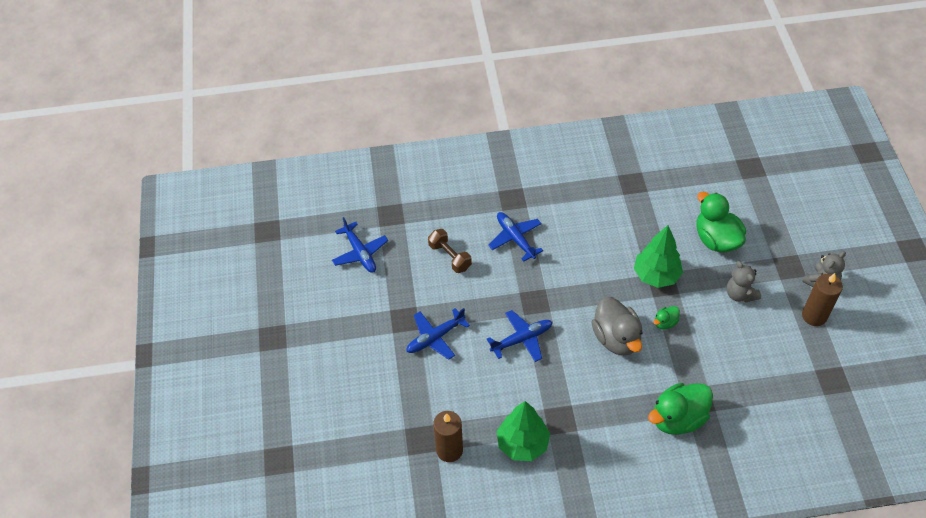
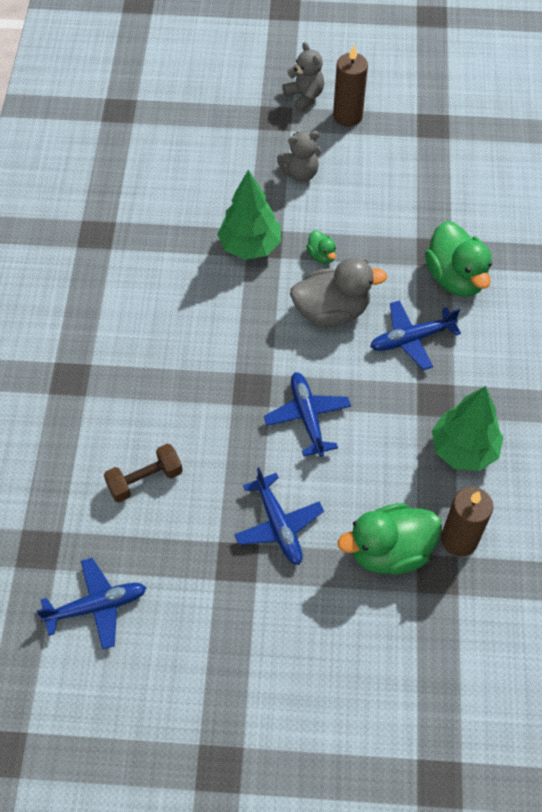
camera: 80 degrees left, 5 degrees up
blue plane [488,212,543,262] -> blue plane moved to [370,300,461,370]
green duck [696,192,746,253] -> green duck moved to [338,503,442,574]

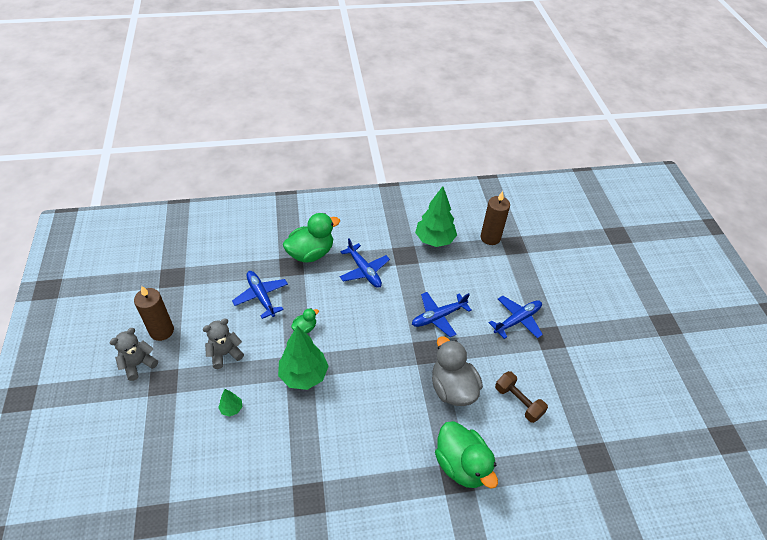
camera: 105 degrees left, 10 degrees down
blue plane [37,558,147,650] -> blue plane moved to [232,271,288,319]
grey teddy bear [277,131,322,182] -> grey teddy bear turned 90 degrees counterclockwise [203,318,244,369]
grey duck [290,257,387,327] -> grey duck moved to [432,336,483,406]
green duck [338,503,442,574] -> green duck moved to [435,421,498,489]
none -> green tree [218,389,242,417]

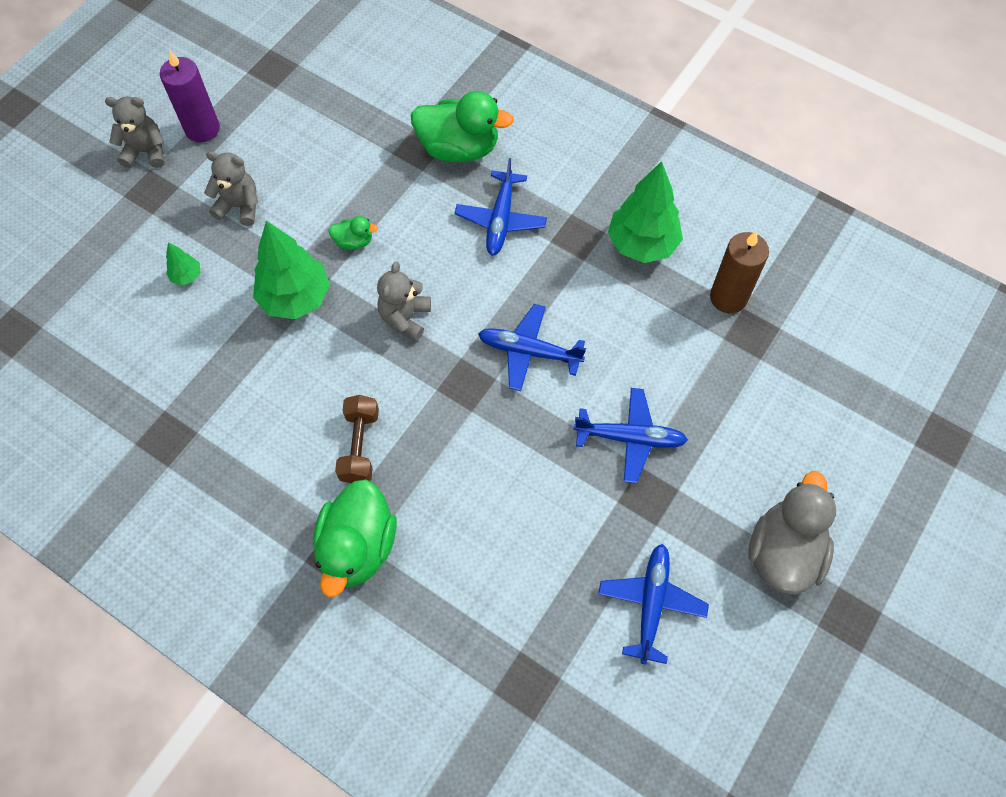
camera: 45 degrees right, 15 degrees up
brown candle [134,285,174,341] -> purple candle [160,50,220,142]
blue plane [232,271,288,319] -> blue plane moved to [598,544,709,664]
grey duck [432,336,483,406] -> grey duck moved to [749,471,836,594]
brown dumbbell [495,371,548,423] -> brown dumbbell moved to [335,395,379,483]
none -> grey teddy bear [377,261,431,341]

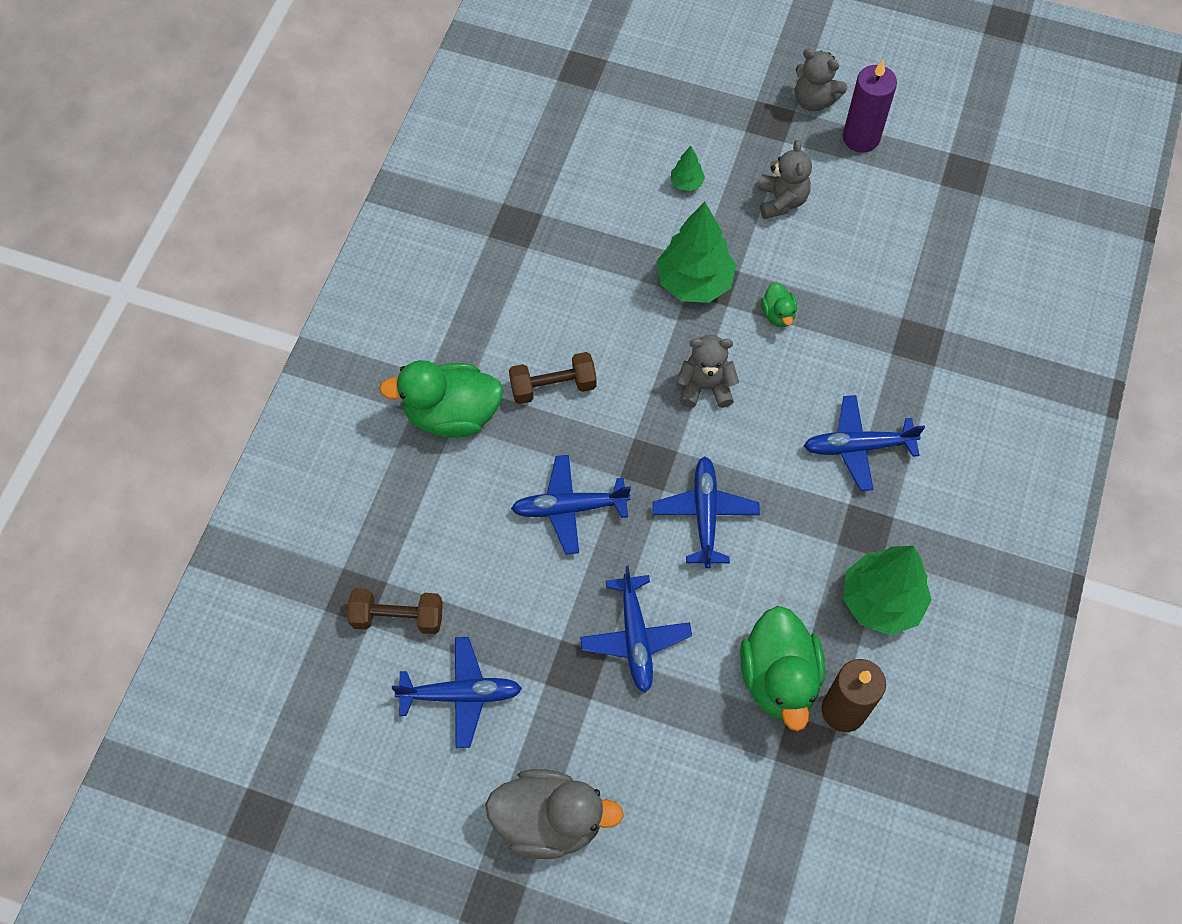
camera: 75 degrees right, 0 degrees up
grey teddy bear [105,96,164,168] -> grey teddy bear turned 135 degrees clockwise [795,49,847,111]
green duck [411,91,514,162] -> green duck moved to [740,606,825,731]
none -> brown dumbbell [347,588,443,634]
none -> blue plane [511,455,631,555]

